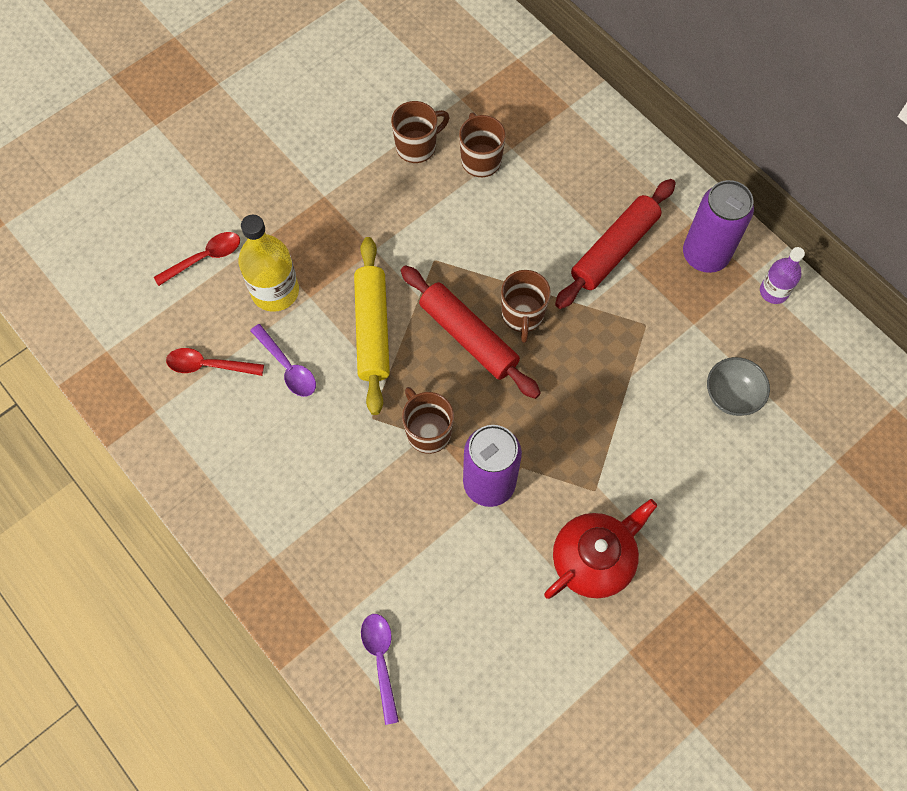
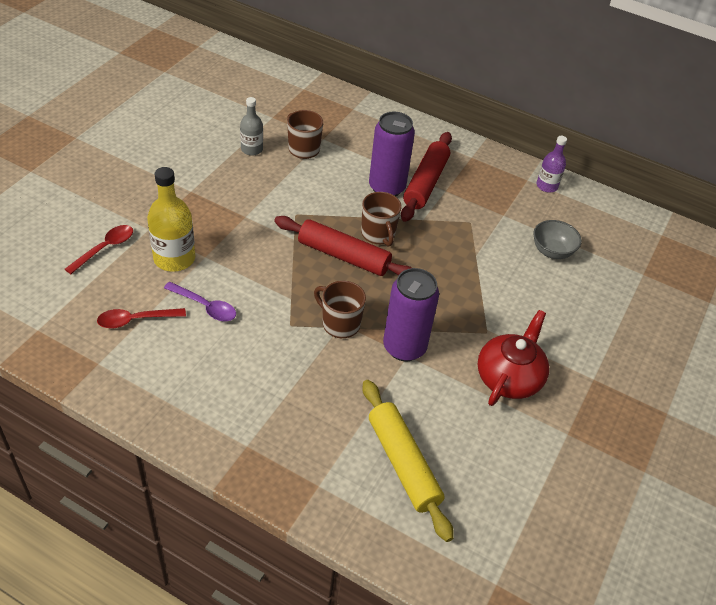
camera: 25 degrees left, 20 degrees down
yellow rolling pin [354,237,390,415] -> yellow rolling pin moved to [362,380,454,542]
purple spoon [361,614,399,725] -> none
brown mug [391,101,449,163] -> grey bottle [240,97,263,156]
purple can [683,180,754,273] -> purple can moved to [369,112,415,196]

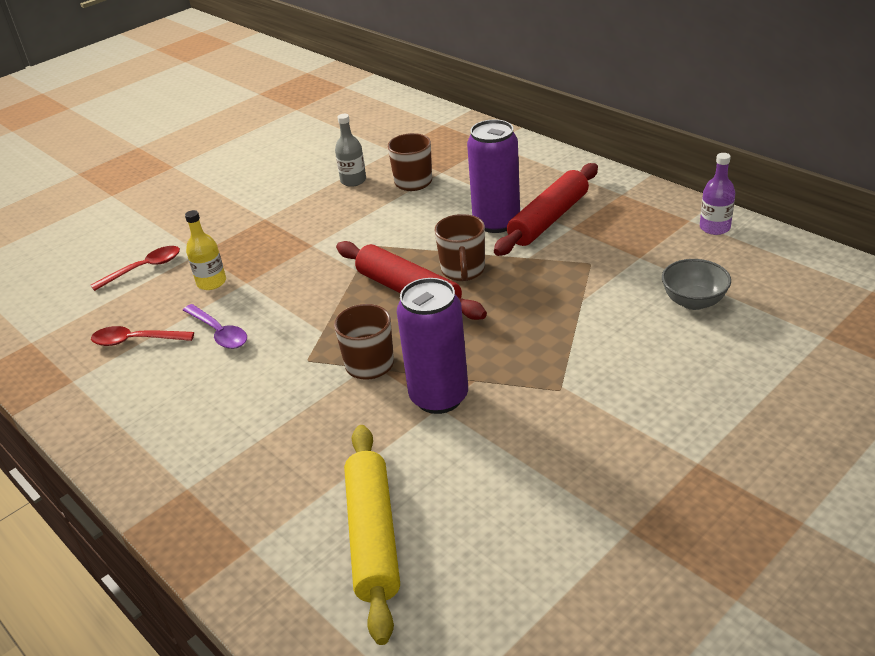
camera: 25 degrees right, 10 degrees down
yellow bottle [147,167,195,272] -> yellow bottle [185,210,226,290], size x0.61
red teapot [478,310,549,406] -> none

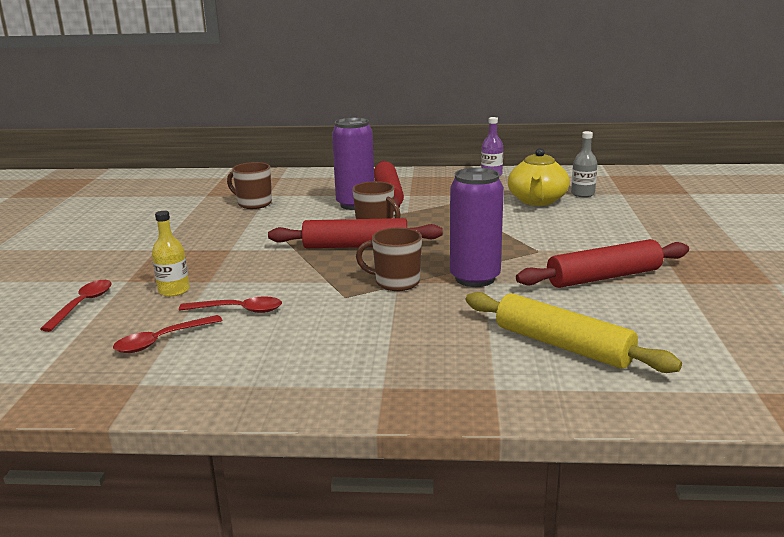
camera: 45 degrees left, 15 degrees down
purple spoon [183,304,247,349] -> red spoon [179,296,282,313]
grey bottle [335,114,366,187] -> grey bottle moved to [571,131,597,197]
grey bowl [662,259,731,310] -> yellow teapot [508,148,570,206]
none -> red rolling pin [516,239,689,288]

